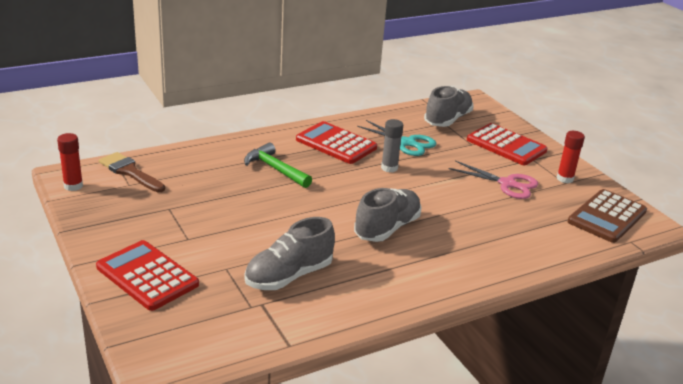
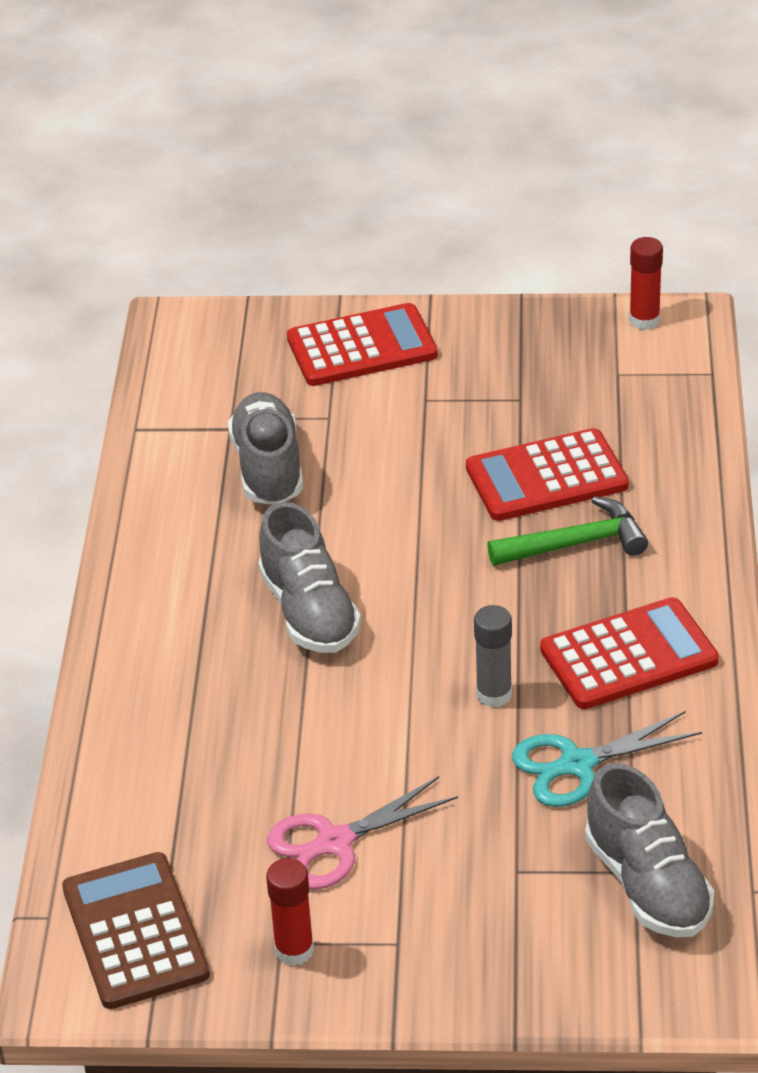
camera: 125 degrees right, 10 degrees up
brown brush [99,152,165,192] -> none
red calculator [467,123,548,165] -> red calculator moved to [466,428,629,521]

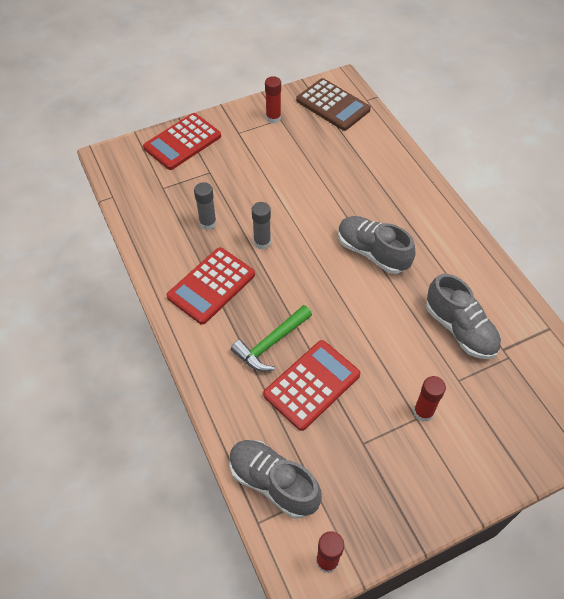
camera: 150 degrees right, 15 degrees up
pink scissors [267,776,458,890] -> none
red calculator [287,303,438,386] -> red calculator moved to [143,113,221,170]
turquoise scissors [512,711,702,807] -> grey glue stick [194,182,217,230]
grey shoe [585,763,714,938] -> grey shoe moved to [229,440,322,519]
none -> red glue stick [413,376,446,422]

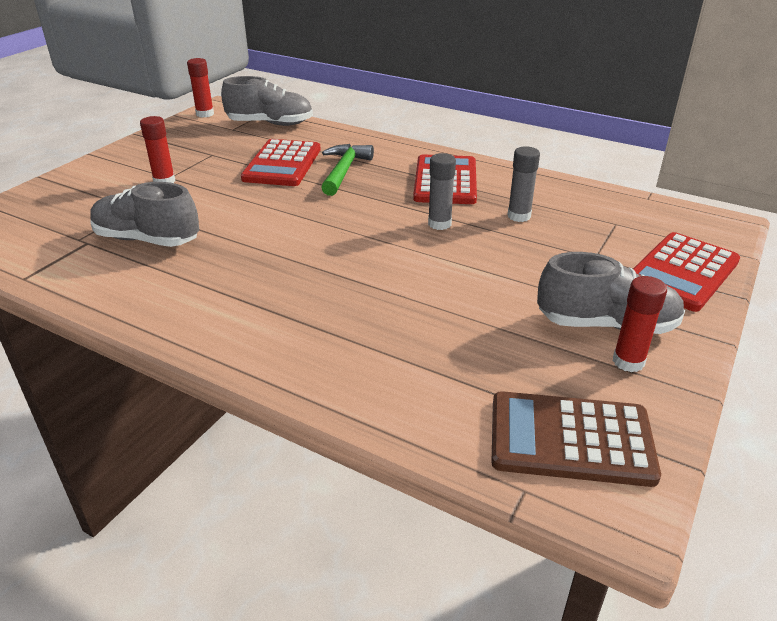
camera: 145 degrees right, 20 degrees down
red calculator [143,113,221,170] -> red calculator turned 150 degrees counterclockwise [633,232,740,312]
grey shoe [338,216,415,274] -> grey shoe moved to [537,252,685,334]

